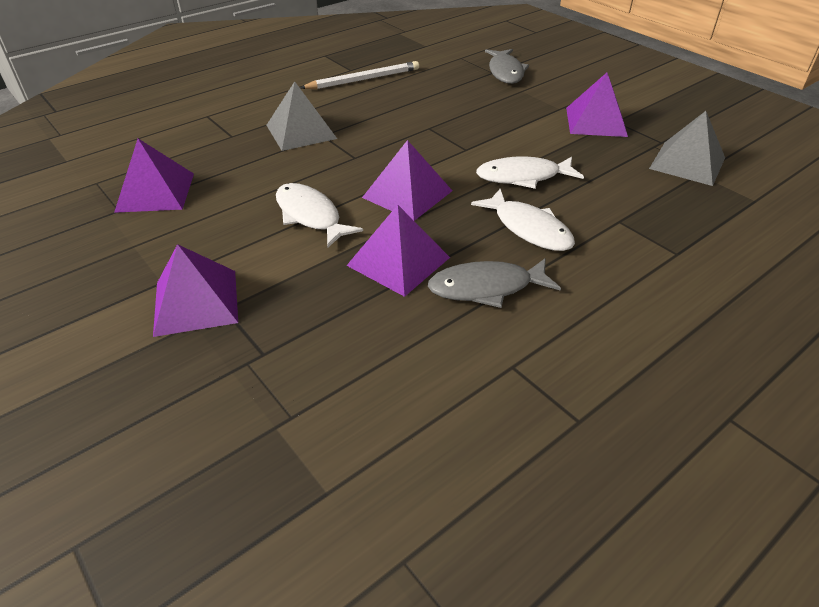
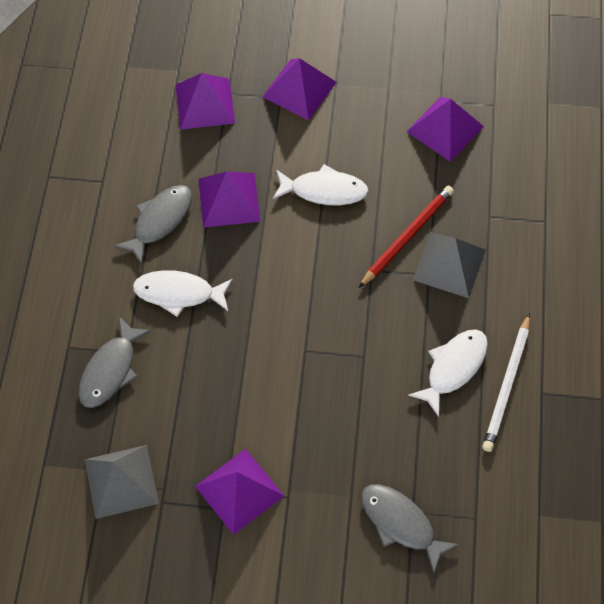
camera: 135 degrees right, 20 degrees up
purple pyramid [362,140,452,221] -> purple pyramid moved to [176,73,235,130]
white fish [476,156,584,189] -> white fish moved to [408,329,488,417]
none -> grey fish [78,316,151,408]
none -> red pencil [359,186,454,288]

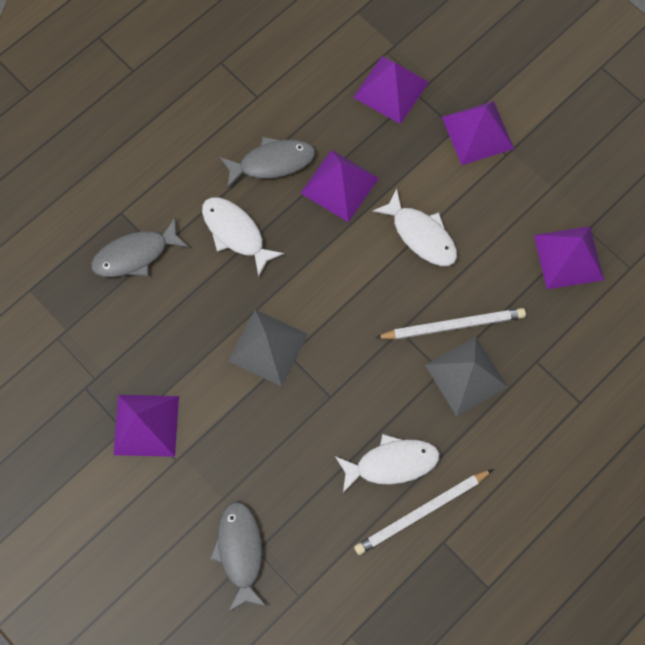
camera: 40 degrees right, 10 degrees up
grey pyramid [85,445,159,519] -> grey pyramid moved to [228,309,308,387]
red pencil [359,186,454,288] -> white pencil [375,308,526,340]

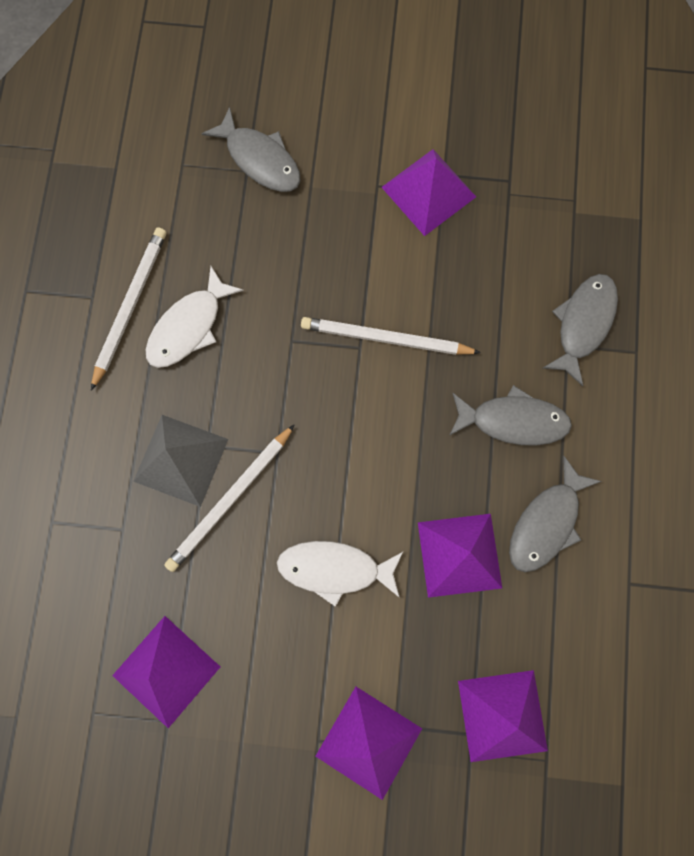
camera: 140 degrees right, 5 degrees up
white fish [202,197,284,277] -> grey fish [449,385,572,446]
grey pyramid [228,309,308,387] -> white pencil [301,317,481,355]

